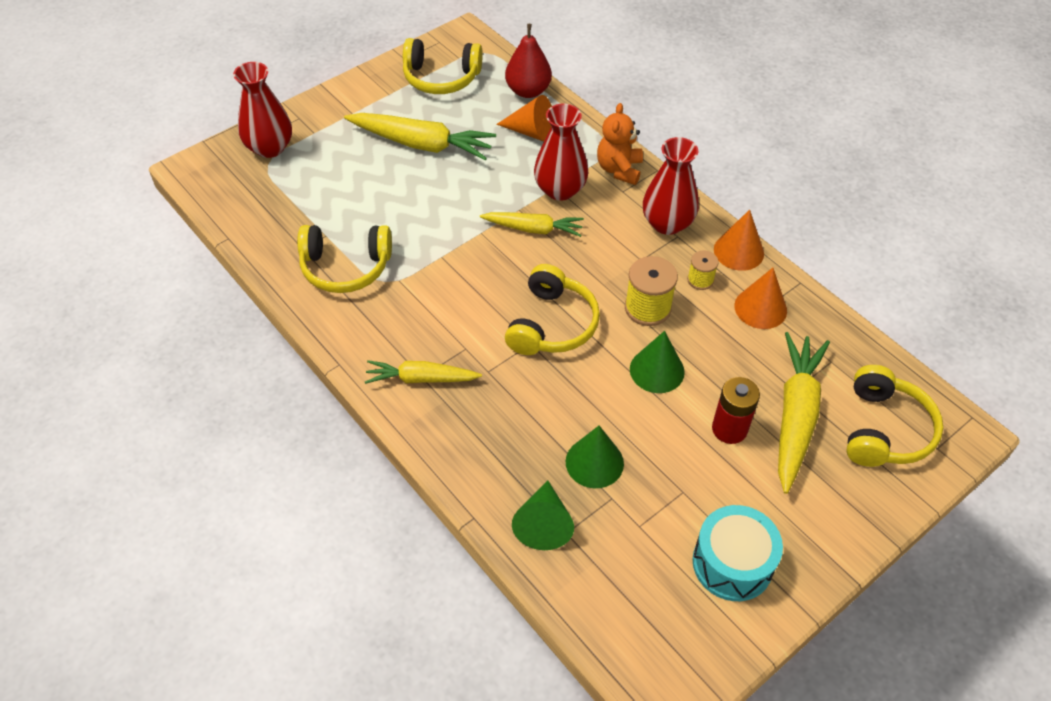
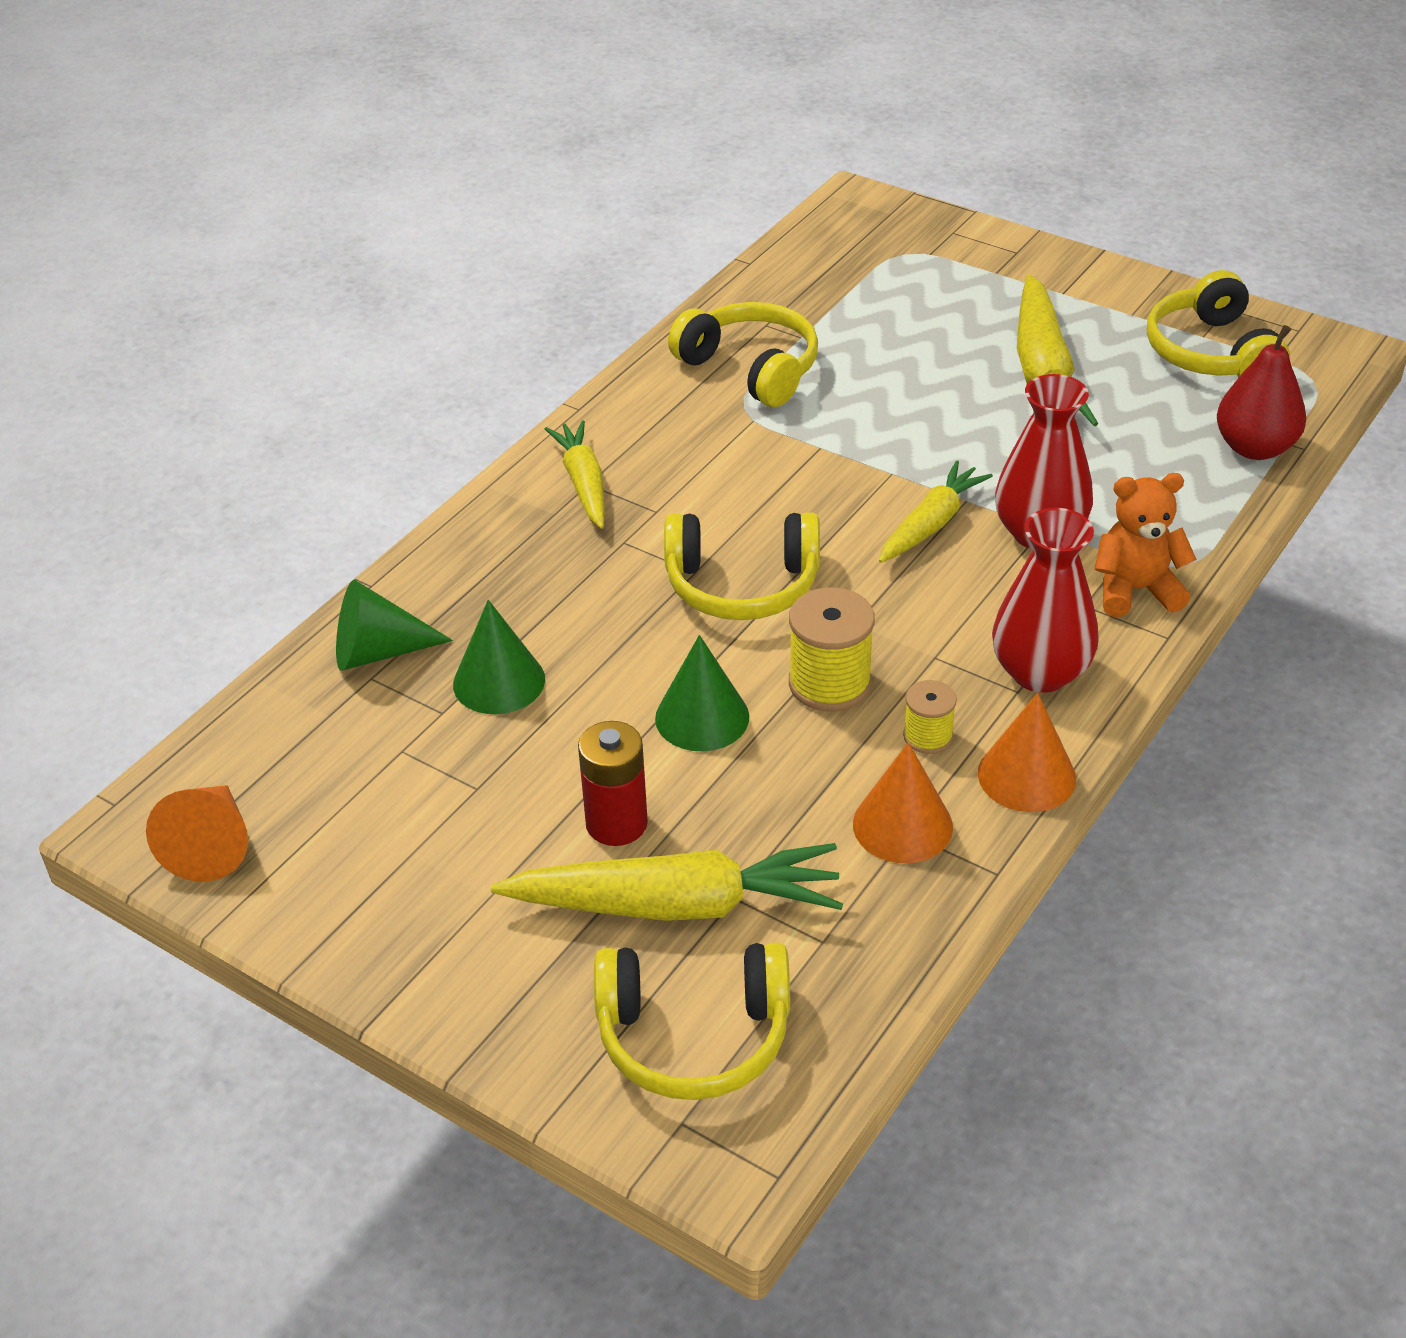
camera: 75 degrees right, 10 degrees down
red vase [233,62,292,158] -> none
yellow headphones [297,225,392,293] -> yellow headphones turned 150 degrees clockwise [668,302,818,407]
yellow carrot [480,212,584,237] -> yellow carrot turned 135 degrees counterclockwise [879,460,993,563]
orange cone [496,95,552,142] -> orange cone moved to [146,785,248,882]
turquoise drum [693,505,783,601] -> none

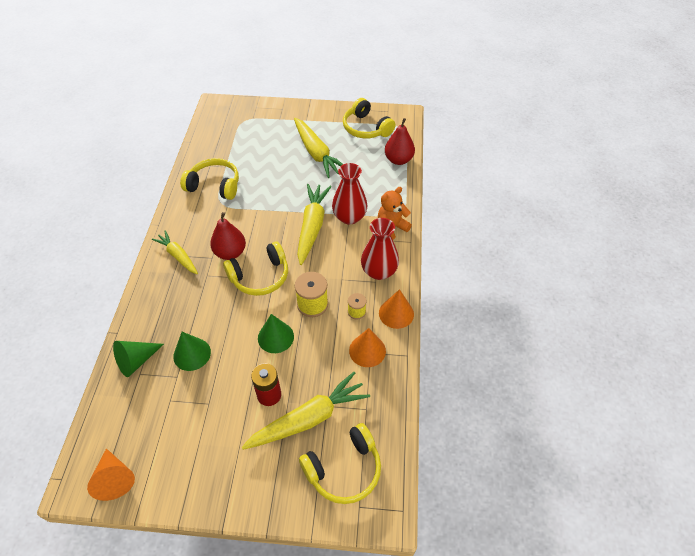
camera: 30 degrees left, 10 degrees up
yellow carrot [879,460,993,563] -> yellow carrot [297,184,331,265], size x1.60
none -> red pear [210,212,246,260]

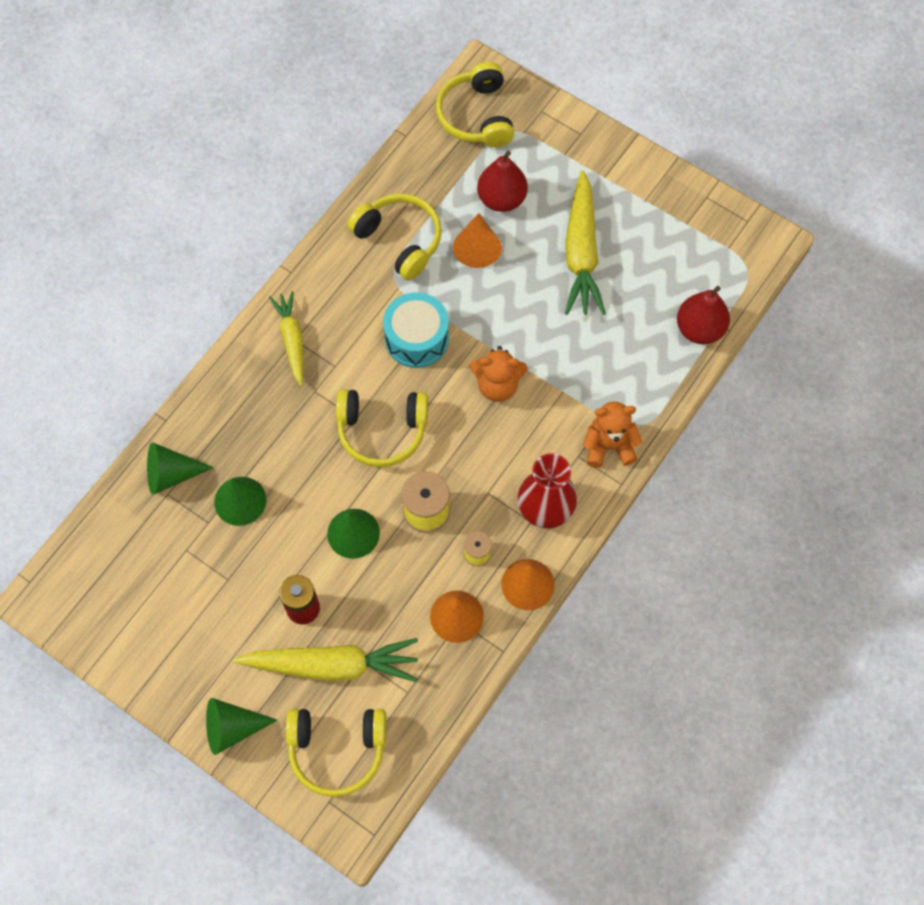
camera: 30 degrees right, 15 degrees up
orange cone [87,448,135,501] -> orange cone moved to [453,213,502,268]
red pear [210,212,246,260] -> red pear moved to [477,151,528,212]
yellow carrot [297,184,331,265] -> orange teddy bear [470,346,528,402]
red vase [332,163,367,225] -> none
yellow headphones [343,98,396,139] -> yellow headphones moved to [436,62,514,147]
none -> green cone [206,698,277,755]
none -> turquoise drum [383,292,449,368]

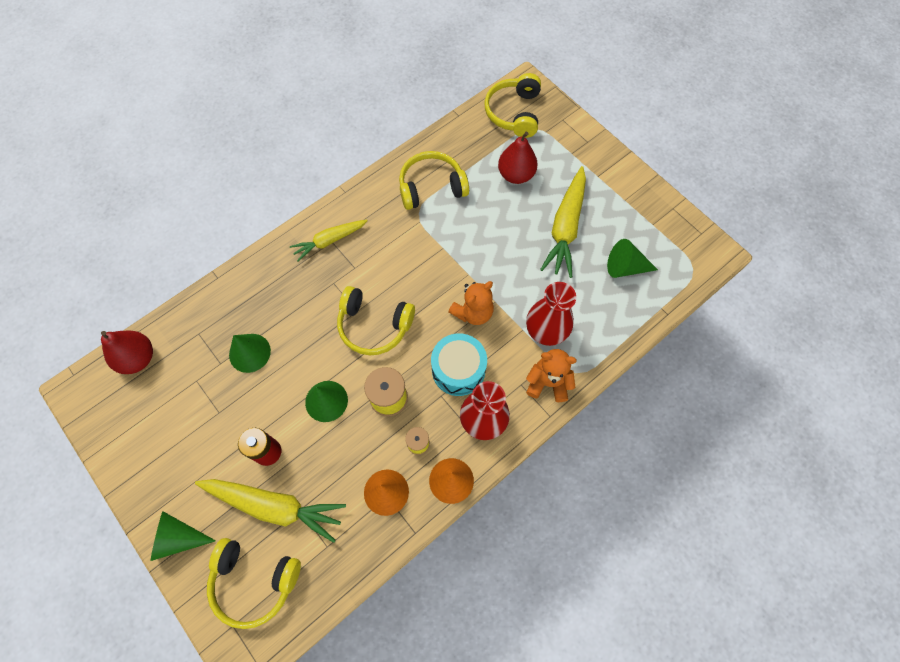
camera: 15 degrees right, 0 degrees up
green cone [147,442,214,495] -> green cone moved to [607,239,658,278]
yellow carrot [269,291,304,386] -> yellow carrot turned 120 degrees counterclockwise [290,220,368,261]
yellow headphones [347,194,442,280] -> yellow headphones turned 75 degrees counterclockwise [399,151,469,210]
turquoise drum [383,292,449,368] -> turquoise drum moved to [431,333,487,396]
orange cone [453,213,502,268] -> none
orange teddy bear [470,346,528,402] -> orange teddy bear turned 60 degrees counterclockwise [449,281,494,325]
red pear [677,286,730,344] -> red pear moved to [101,330,153,374]
none -> red vase [526,282,576,346]

